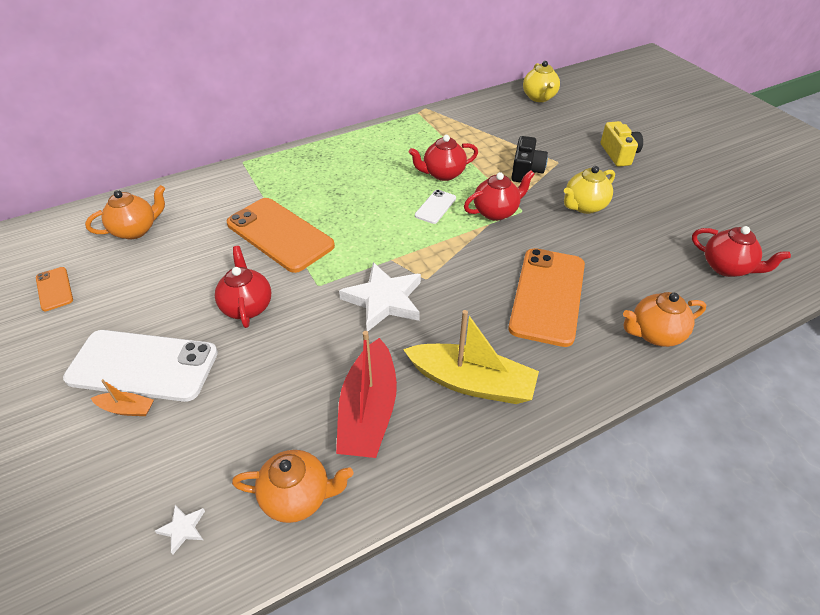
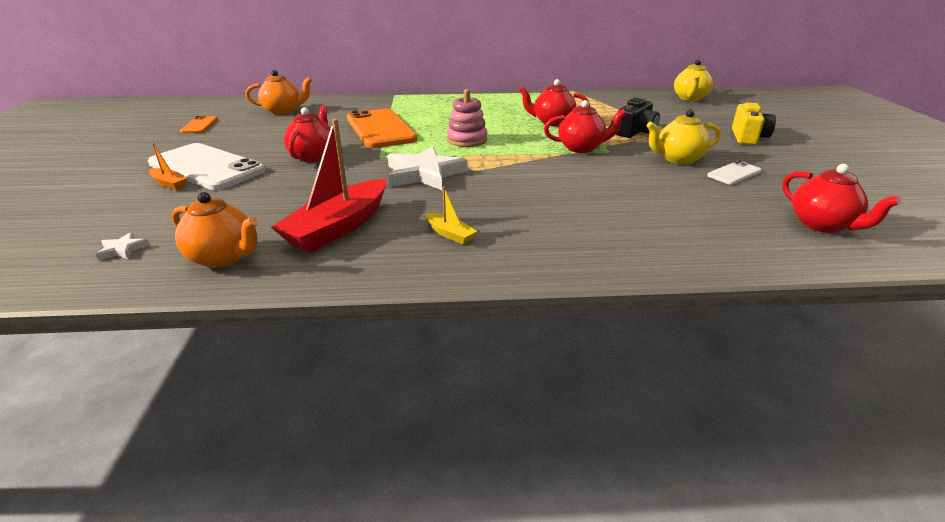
camera: 25 degrees right, 15 degrees down
yellow boat [403,310,539,404] -> yellow boat [426,187,477,244], size x0.46
white phone [415,190,456,224] -> white phone moved to [707,161,762,185]
orange phone [508,248,585,347] -> none
orange teapot [623,292,706,347] -> none
none -> pink stacking toy [447,89,487,147]

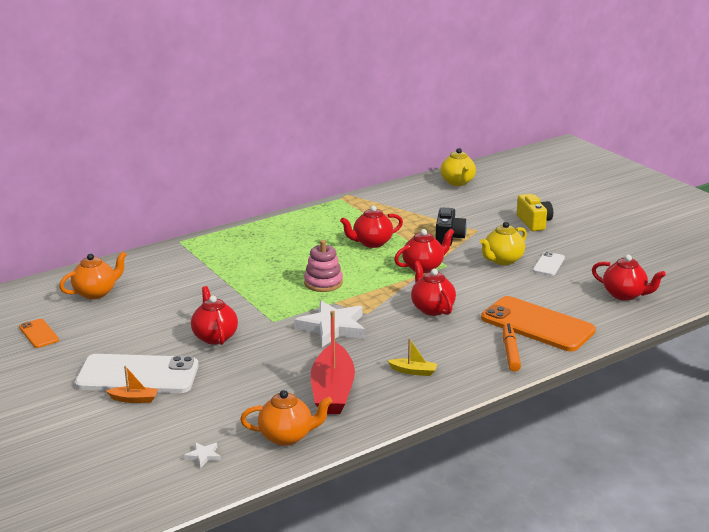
camera: 30 degrees left, 5 degrees down
orange phone [347,108,417,148] -> orange phone moved to [481,296,596,351]
none -> red teapot [411,261,456,316]
none -> orange marker [503,324,521,372]

